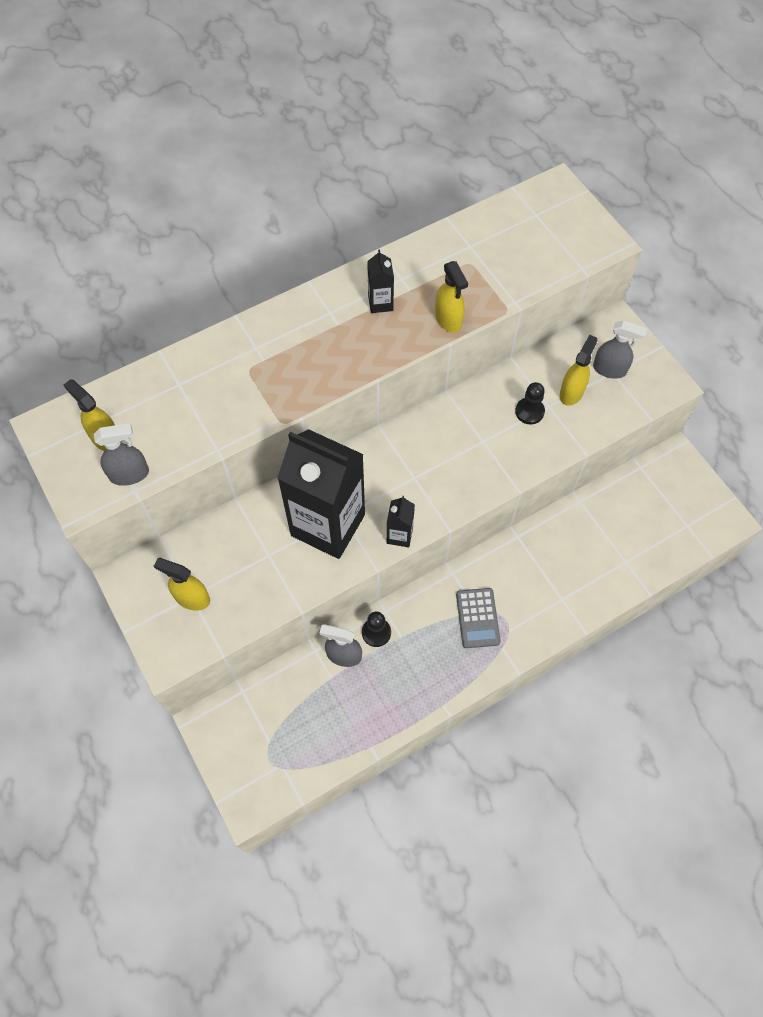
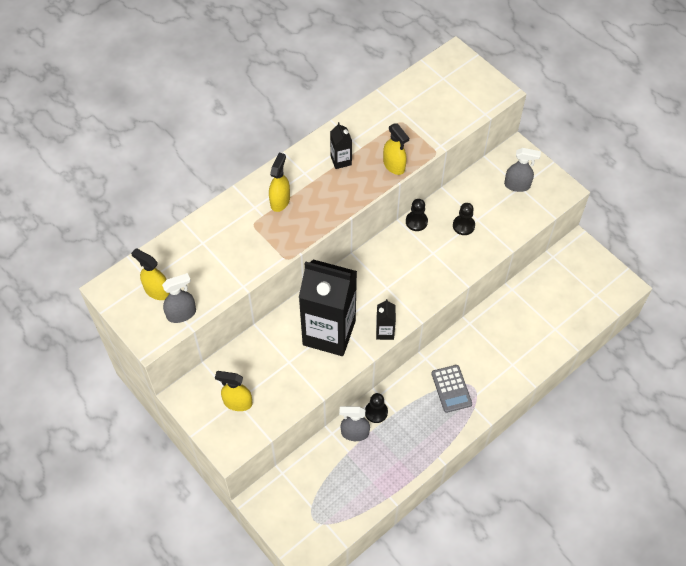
camera: 10 degrees left, 5 degrees down
yellow spray bottle [560,335,598,406] -> yellow spray bottle moved to [269,153,290,212]
none -> black pawn [406,199,428,231]

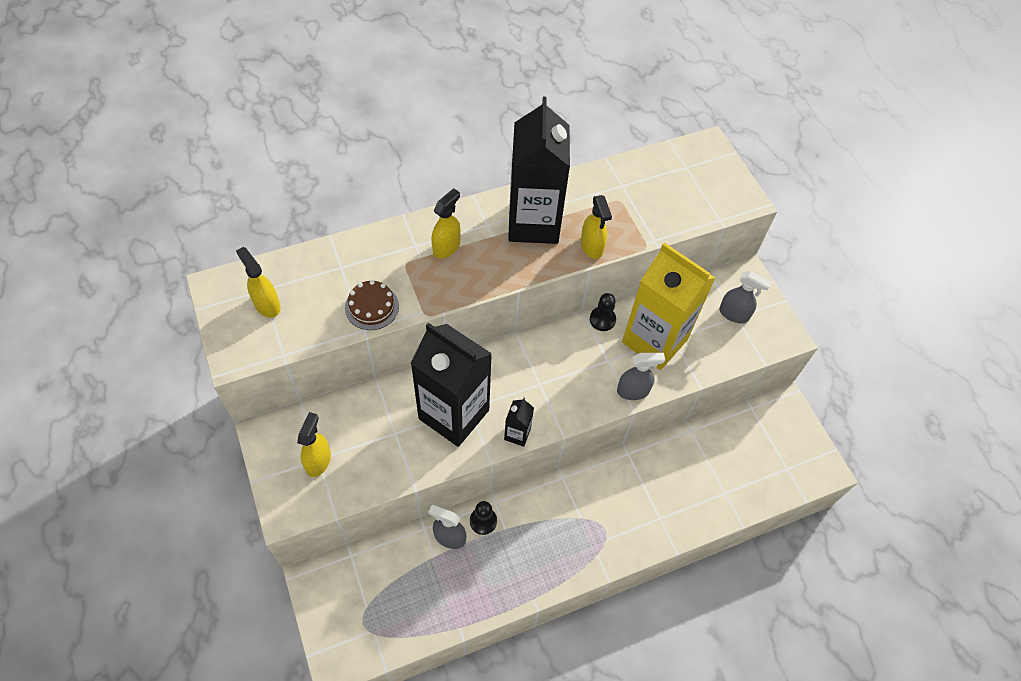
camera: 15 degrees right, 0 degrees up
grey spray bottle [162,273,196,323] -> grey spray bottle moved to [617,353,665,400]
yellow spray bottle [215,371,252,411] -> yellow spray bottle turned 75 degrees clockwise [297,412,331,477]
black carton [330,122,352,169] -> black carton [508,97,570,244], size x2.42
grey calculator [431,365,472,413] -> none
black pawn [453,203,475,235] -> yellow carton [622,242,715,370]
none -> brown cake [345,280,399,330]

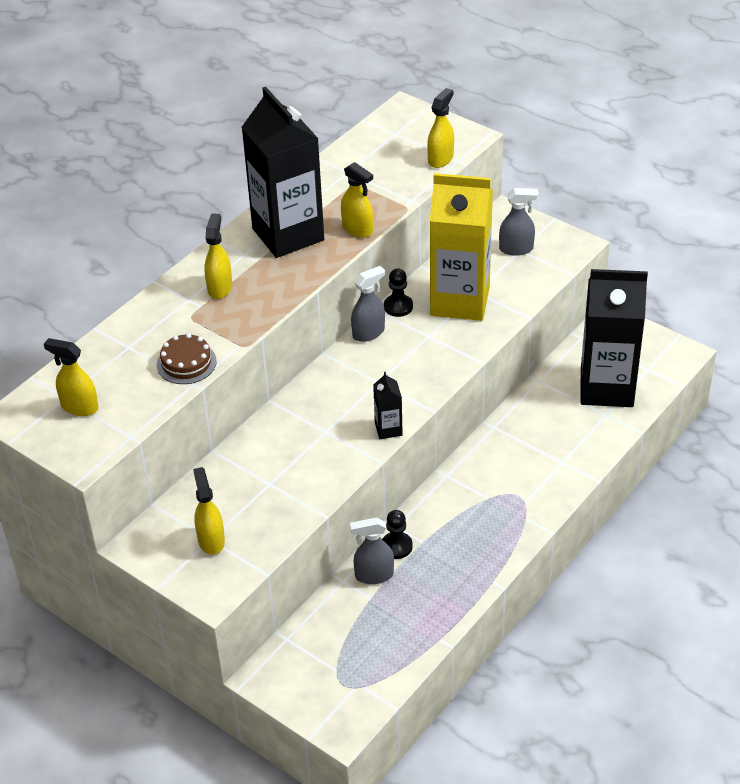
camera: 25 degrees left, 15 degrees down
black carton [411,323,492,447] -> black carton moved to [580,269,648,407]
grey spray bottle [617,353,665,400] -> grey spray bottle moved to [351,266,385,342]
none -> yellow spray bottle [427,88,454,168]

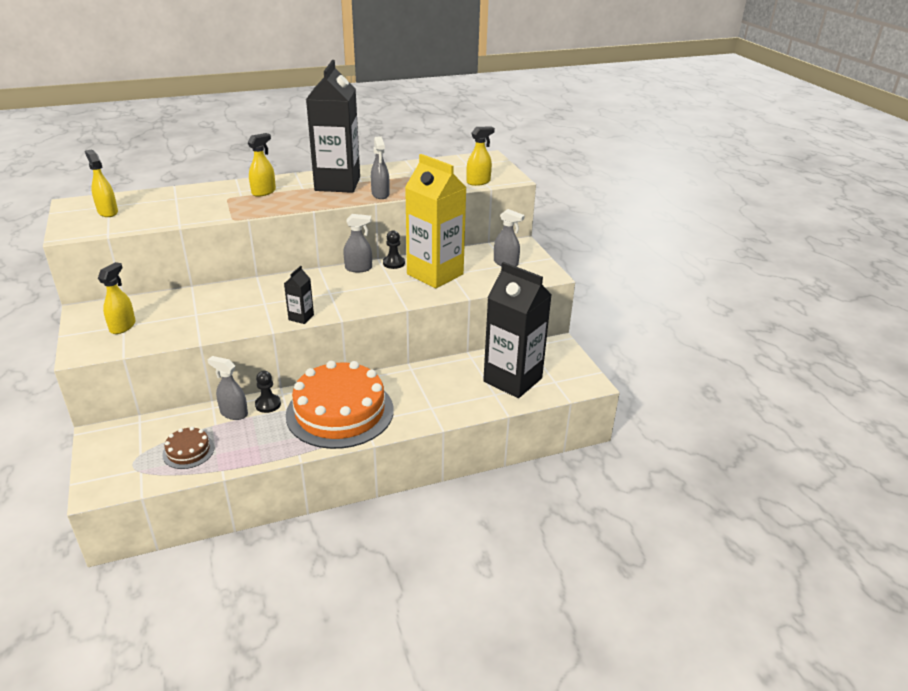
camera: 30 degrees right, 10 degrees down
brown cake [157,333,217,384] -> brown cake moved to [162,427,215,469]
yellow spray bottle [341,162,373,238] -> grey spray bottle [371,136,389,199]
none -> orange cake [286,361,394,449]

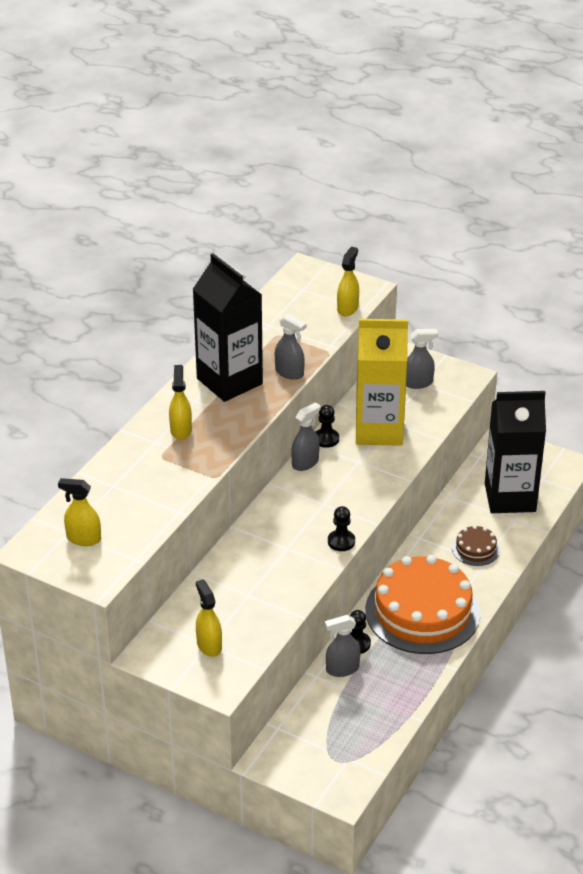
camera: 40 degrees left, 5 degrees up
brown cake [162,427,215,469] -> brown cake moved to [452,525,500,566]
black carton [284,266,314,324] -> black pawn [328,506,355,551]

